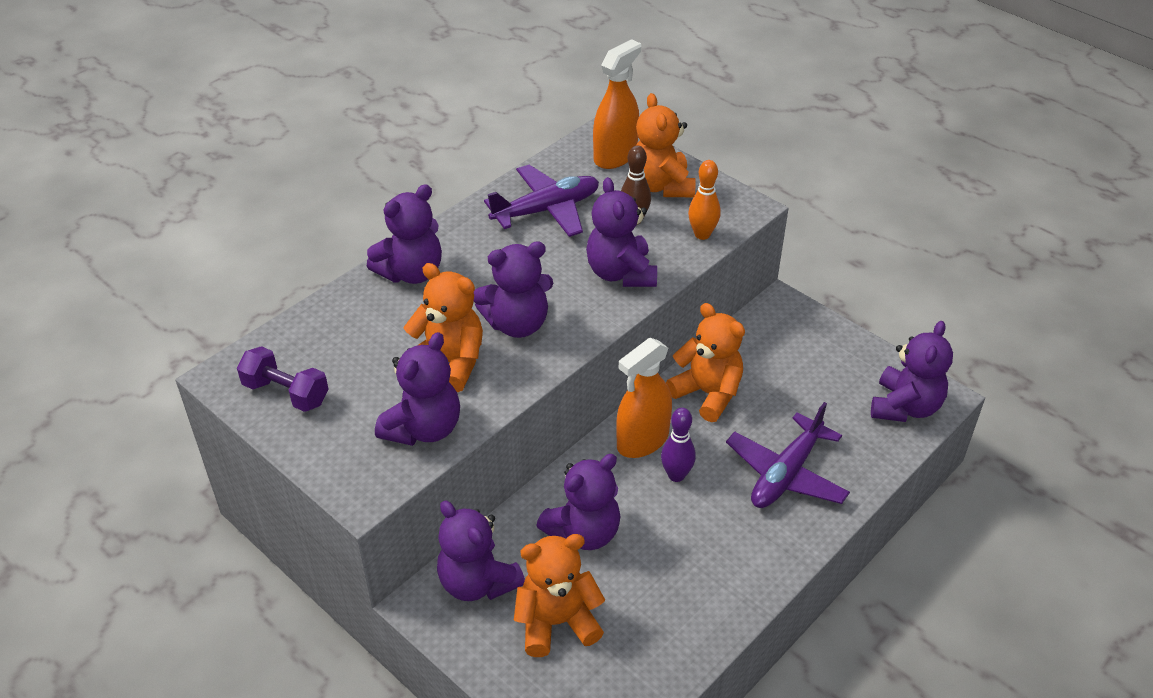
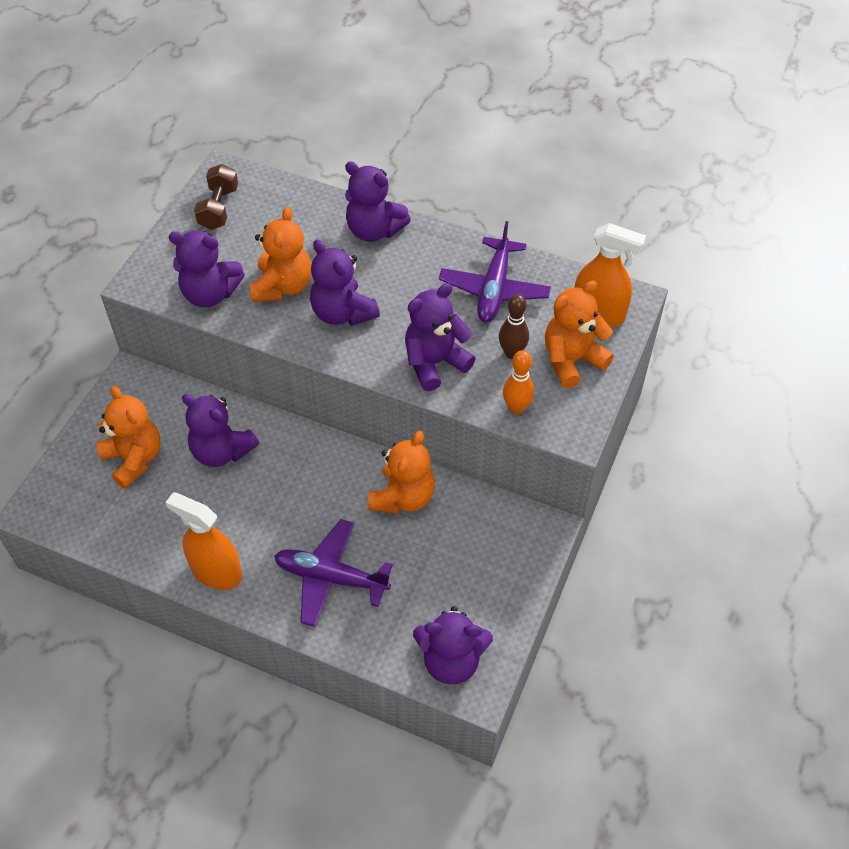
camera: 70 degrees right, 10 degrees up
purple dumbbell [237,346,329,412] -> brown dumbbell [194,164,238,230]
purple teddy bear [437,500,525,601] -> none
purple plane [484,165,599,237] -> purple plane turned 60 degrees clockwise [439,221,551,322]
orange spray bottle [616,338,672,458] -> orange spray bottle moved to [165,492,242,590]
purple bowling pin [661,408,696,482] -> none

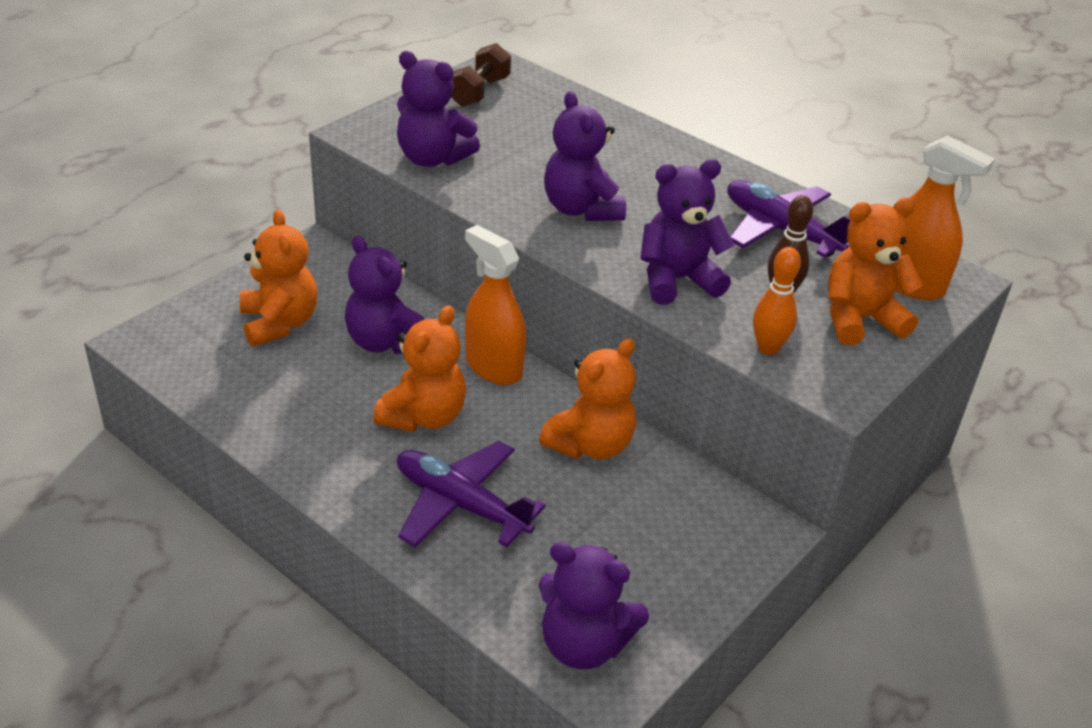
camera: 15 degrees right, 15 degrees down
orange spray bottle [165,492,242,590] -> orange spray bottle moved to [465,225,526,385]
orange teddy bear [250,207,311,302] -> orange teddy bear moved to [373,305,466,432]
purple teddy bear [345,161,411,242] -> none
purple plane [439,221,551,322] -> purple plane turned 105 degrees clockwise [727,180,851,257]

